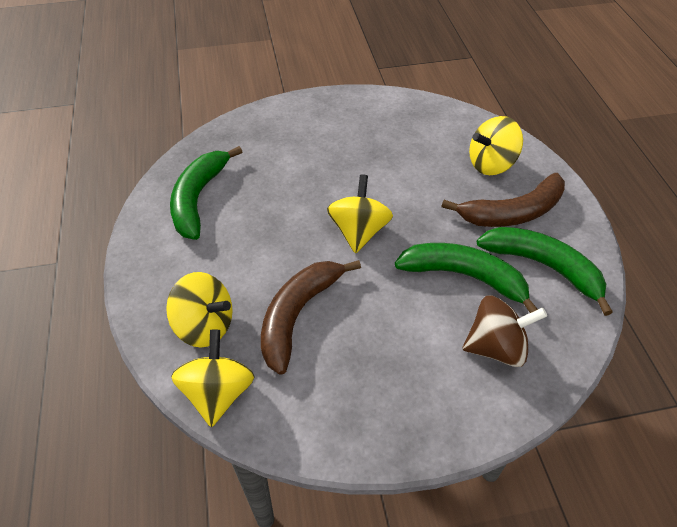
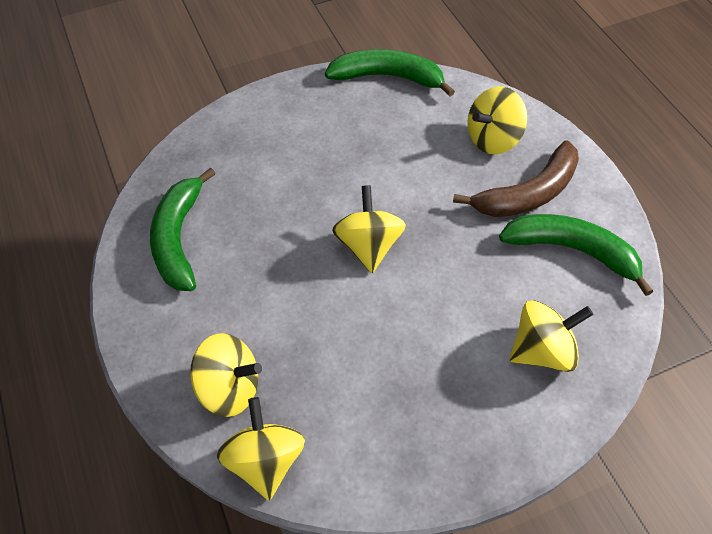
camera: 10 degrees left, 5 degrees up
brown banana [261,260,361,375] -> none
green banana [395,243,538,313] -> green banana moved to [325,49,455,97]
brown spinning top [462,295,547,367] -> yellow spinning top [509,300,593,372]

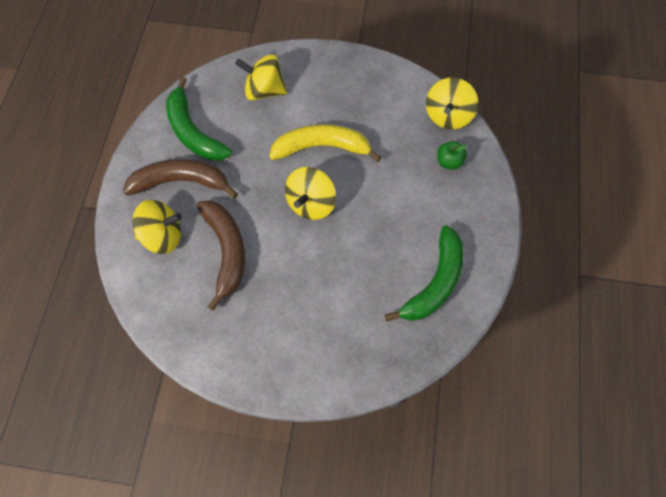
camera: 150 degrees left, 10 degrees up
yellow spinning top [190,333,262,417] -> green apple [437,141,467,170]
green banana [325,49,455,97] -> none
none -> brown banana [196,200,245,311]
none -> yellow banana [269,124,382,162]

